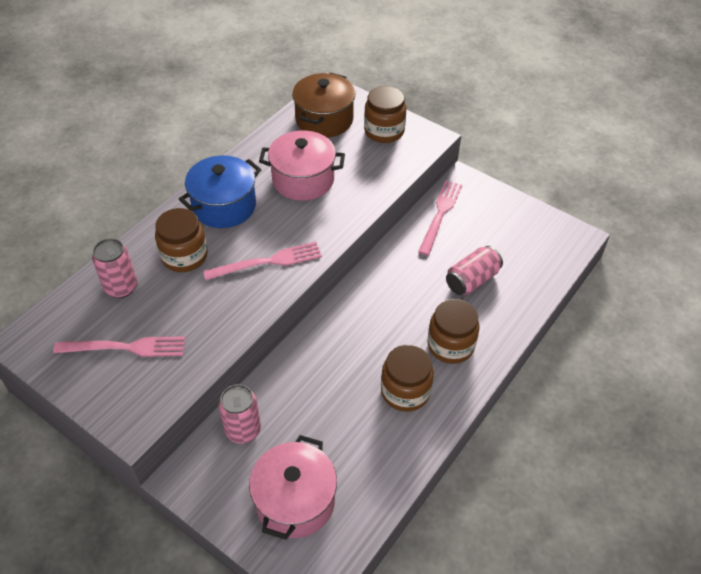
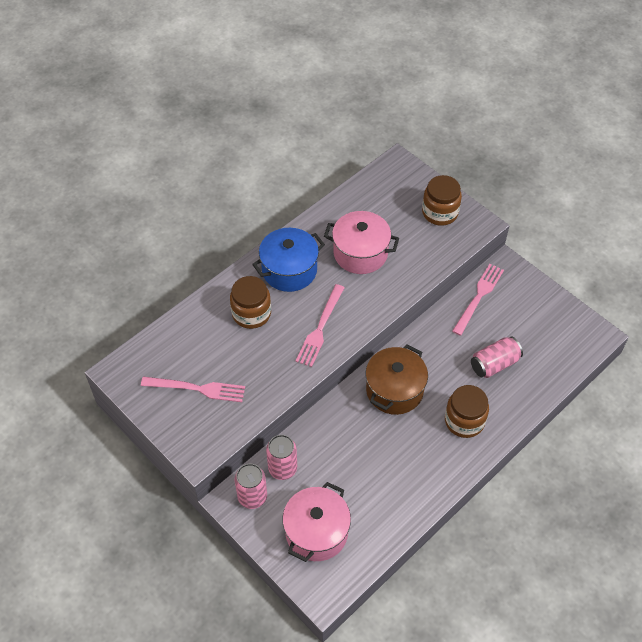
camera: 10 degrees right, 5 degrees up
pink can [92,238,137,298] -> pink can moved to [235,464,267,509]
pink fork [203,242,322,280] -> pink fork turned 120 degrees clockwise [296,284,345,367]
brown pot [292,73,356,138] -> brown pot moved to [366,344,428,415]
brown jar [381,345,434,412] -> none

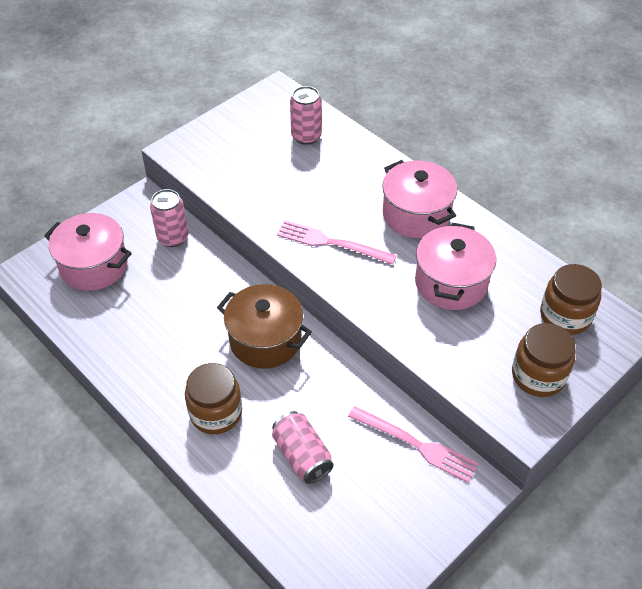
camera: 90 degrees right, 5 degrees down
pink fork [141,377,245,402] -> none
brown jar [230,276,271,329] -> brown jar moved to [540,264,602,335]
pink can [235,464,267,509] -> pink can moved to [290,86,322,145]
blue pot [252,228,325,292] -> pink pot [382,160,457,238]

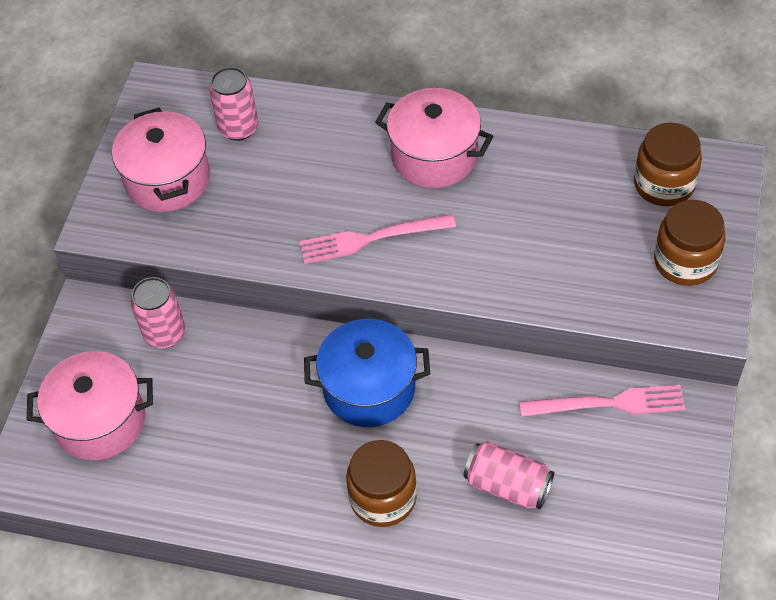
camera: 30 degrees left, 5 degrees up
brown pot [217,284,312,369] -> blue pot [304,319,430,427]
pink pot [415,223,496,310] -> pink pot moved to [112,108,210,212]

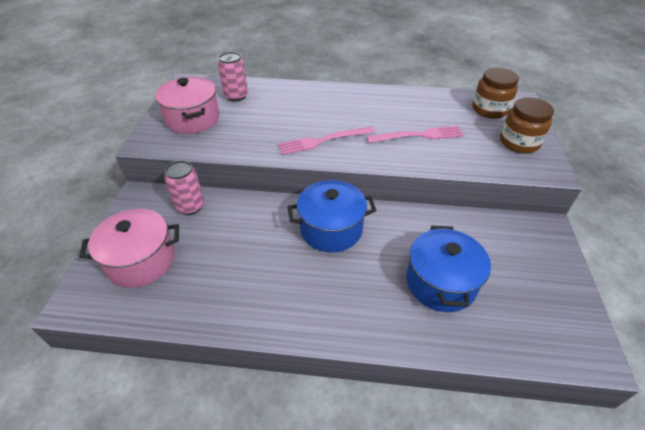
camera: 10 degrees left, 10 degrees down
brown jar [346,440,417,527] -> none
pink pot [375,88,493,188] -> none
pink can [464,441,554,509] -> blue pot [406,226,491,312]
pink fork [519,385,685,417] -> pink fork moved to [367,125,464,143]

